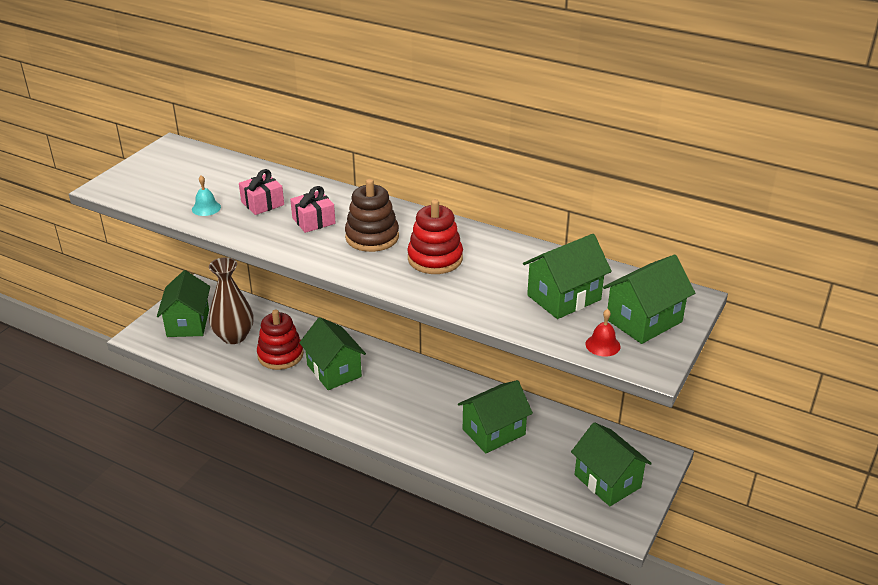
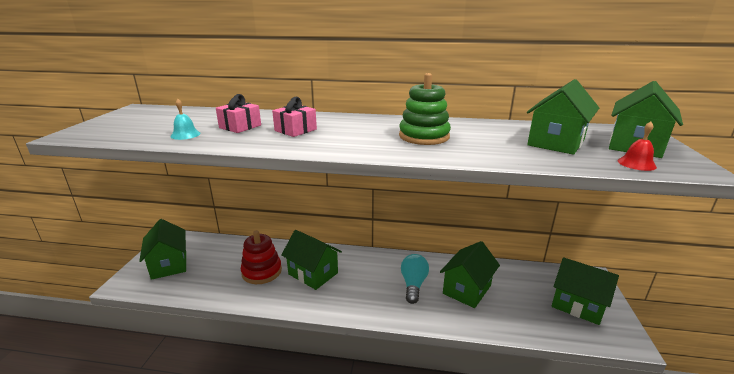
camera: 20 degrees left, 10 degrees down
brown vase [209,257,253,344] -> none
brown stacking toy [345,179,399,252] -> none
red stacking toy [407,199,463,274] -> green stacking toy [399,73,451,145]
none -> turquoise light bulb [401,254,429,304]

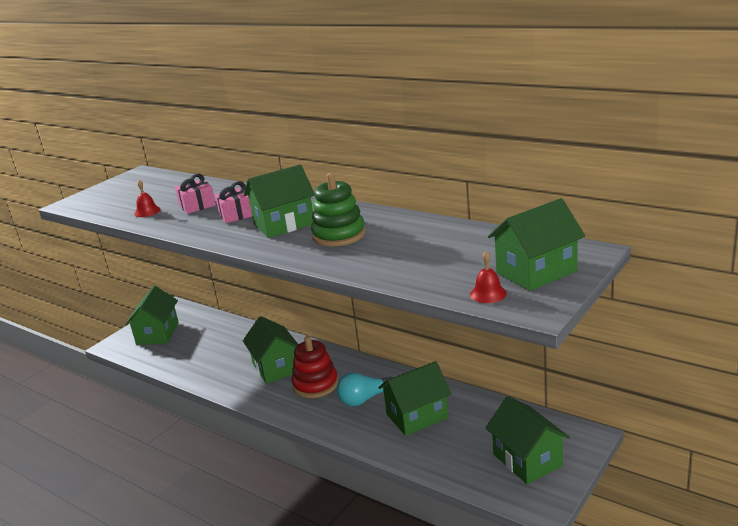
camera: 30 degrees right, 0 degrees up
turquoise bell [171,99,200,140] -> red bell [134,180,161,217]
red stacking toy [241,230,282,284] -> red stacking toy moved to [291,336,338,398]
turquoise light bulb [401,254,429,304] -> turquoise light bulb turned 150 degrees counterclockwise [337,372,393,406]
green house [527,79,599,155] -> green house moved to [244,164,314,238]

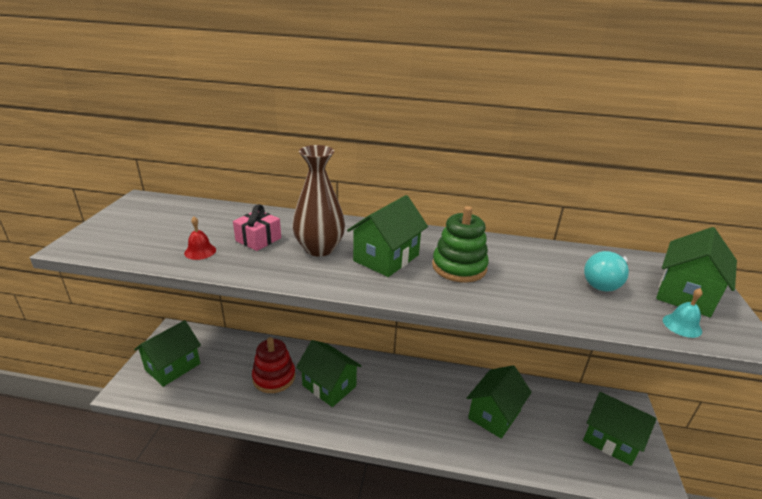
camera: 30 degrees left, 5 degrees up
green house [125,286,179,345] -> green house turned 60 degrees clockwise [134,320,201,387]
pink gift [215,181,252,223] -> brown vase [292,145,345,257]
red stacking toy [291,336,338,398] -> red stacking toy moved to [252,337,296,393]
turquoise light bulb [337,372,393,406] -> turquoise light bulb moved to [584,251,629,292]
red bell [470,251,507,303] -> turquoise bell [663,288,703,338]

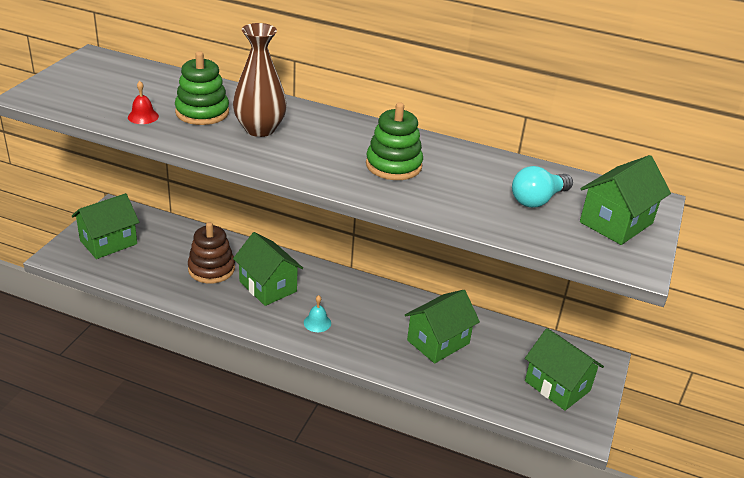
camera: 10 degrees right, 5 degrees up
pink gift [233,204,281,251] -> green stacking toy [175,51,229,125]
red stacking toy [252,337,296,393] -> brown stacking toy [188,222,235,284]
green house [347,195,428,277] -> none
turquoise bell [663,288,703,338] -> turquoise bell moved to [304,295,331,332]

